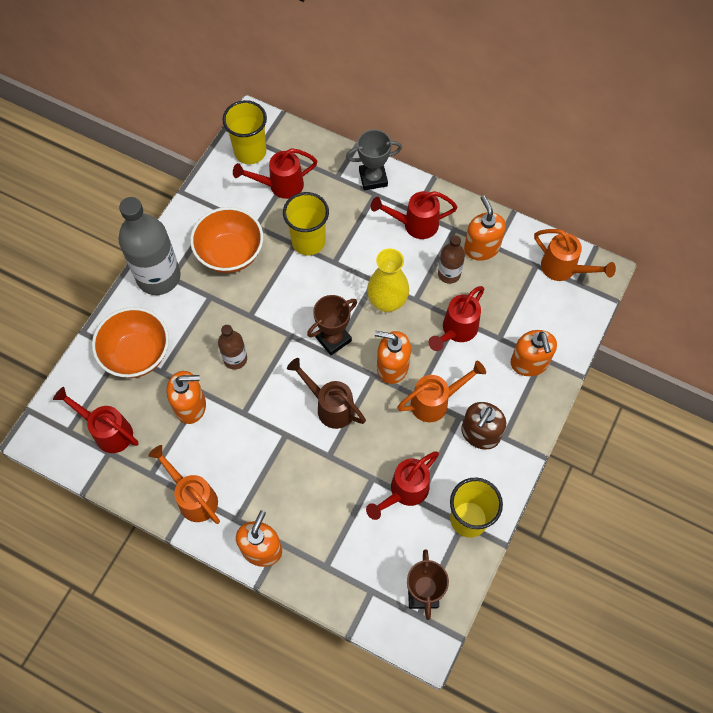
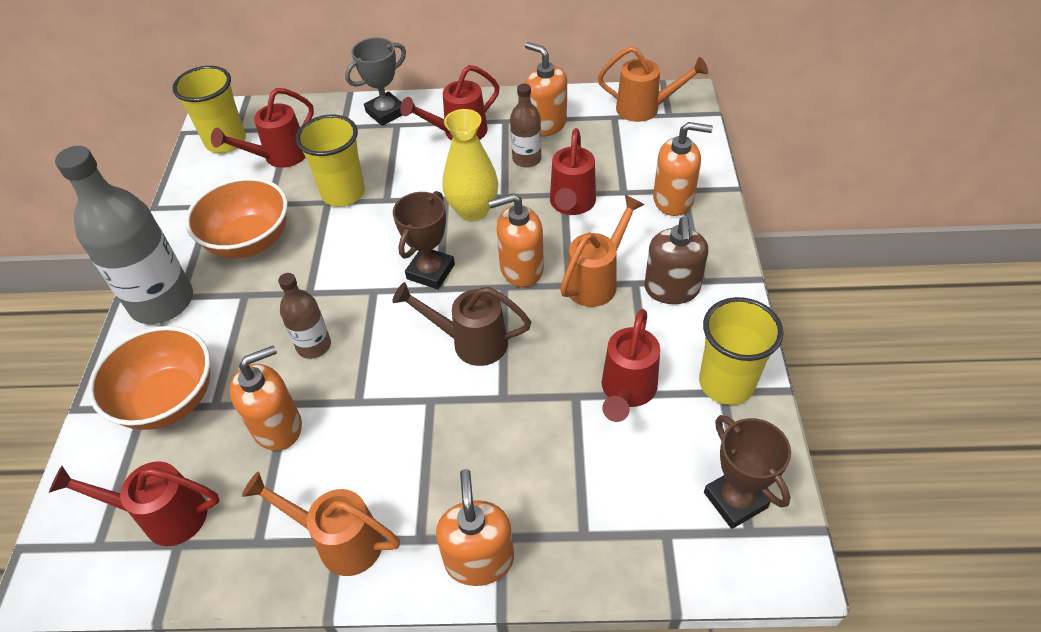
camera: 25 degrees left, 15 degrees down
orange soap dispenser [511,330,557,376] -> orange soap dispenser turned 45 degrees counterclockwise [653,122,713,216]

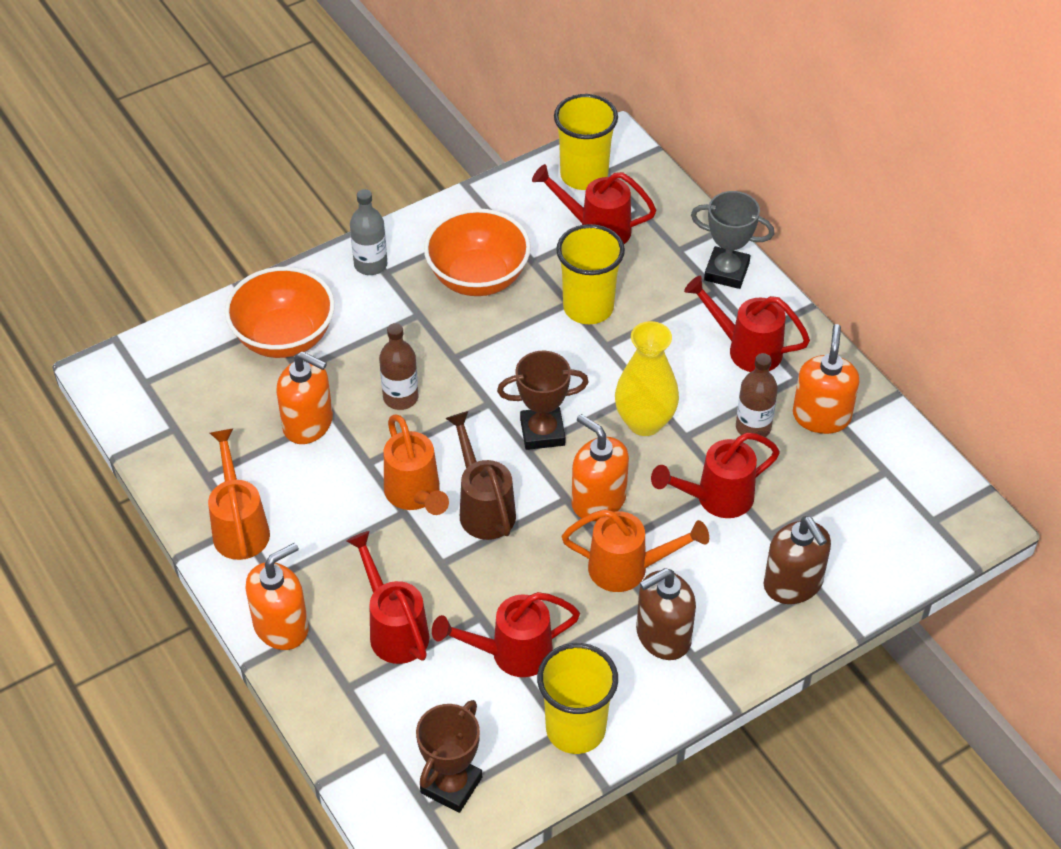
camera: 55 degrees right, 0 degrees up
red watering can [49,461,219,546] -> red watering can moved to [346,531,430,664]
grey bottle [55,146,193,324] -> grey bottle [350,189,387,275], size x0.52
orange watering can [598,46,708,122] -> orange watering can moved to [384,414,449,515]
orange soap dispenser [653,122,713,216] -> brown soap dispenser [764,516,831,604]

